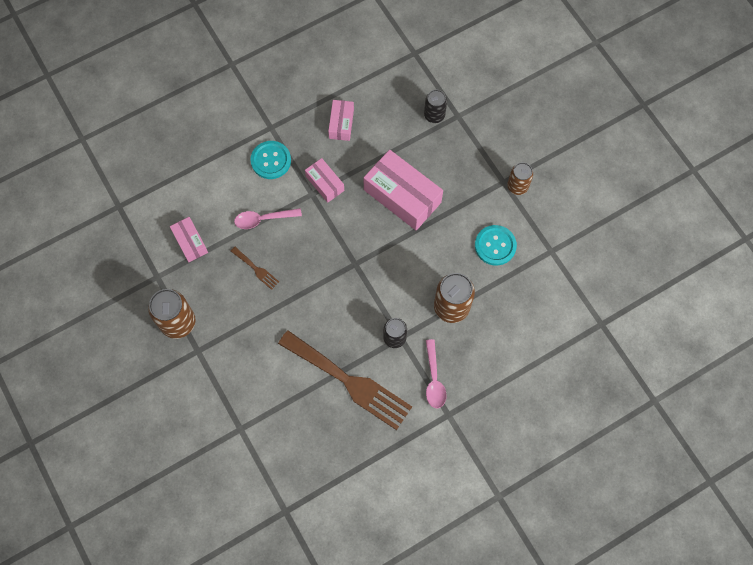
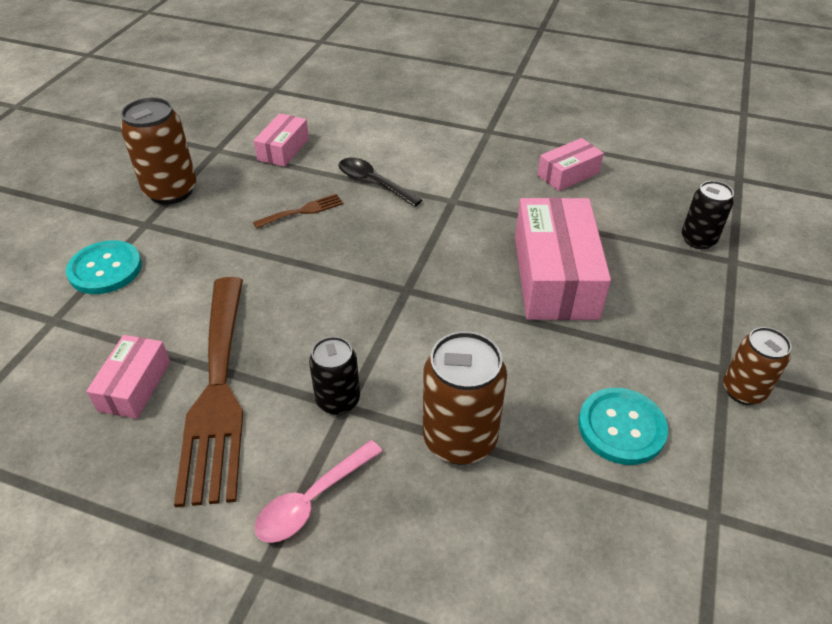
camera: 50 degrees right, 25 degrees down
brown fork [231,247,279,290] -> brown fork turned 120 degrees counterclockwise [253,194,343,229]
pink spoon [234,208,302,229] -> black spoon [338,158,422,207]
turquoise button [250,141,291,179] -> turquoise button moved to [66,240,142,294]
pink box [305,158,344,203] -> pink box moved to [86,335,170,419]

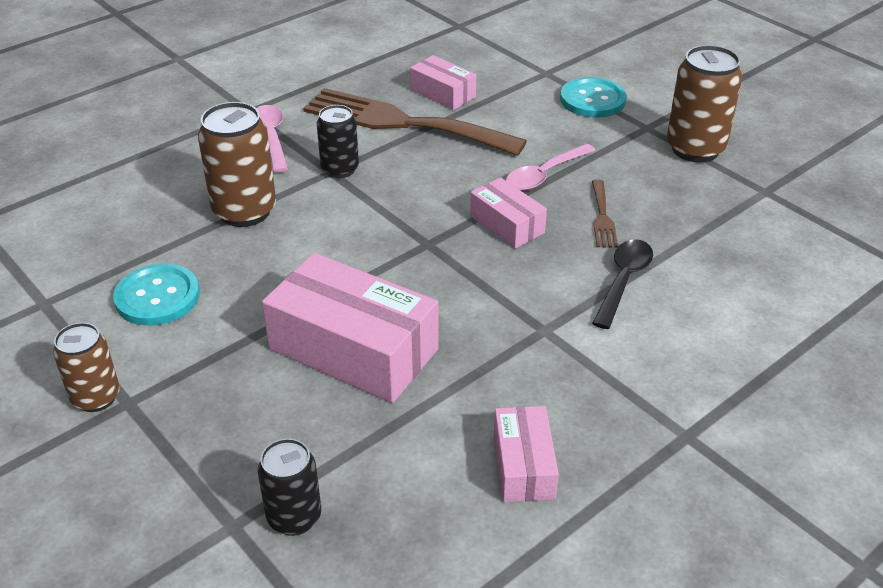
camera: 120 degrees right, 5 degrees down
pink box [254,113,309,167] -> pink box moved to [470,177,547,249]
black spoon [338,158,422,207] -> black spoon turned 45 degrees counterclockwise [592,239,653,329]
none -> pink spoon [506,144,595,191]

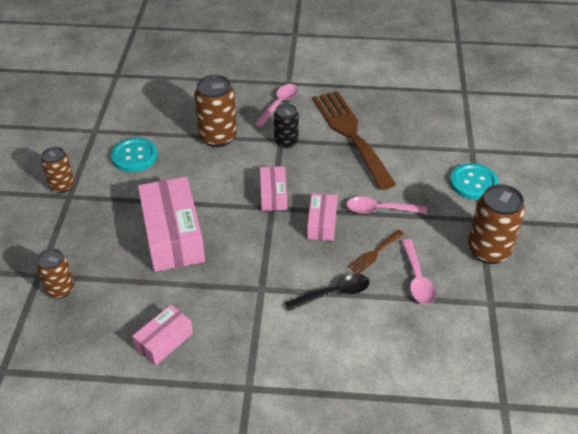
camera: 45 degrees right, 5 degrees up
black can [258,438,321,536] -> brown can [36,248,74,299]
pink box [410,55,476,110] -> pink box moved to [260,166,287,211]
none -> pink spoon [402,239,436,304]

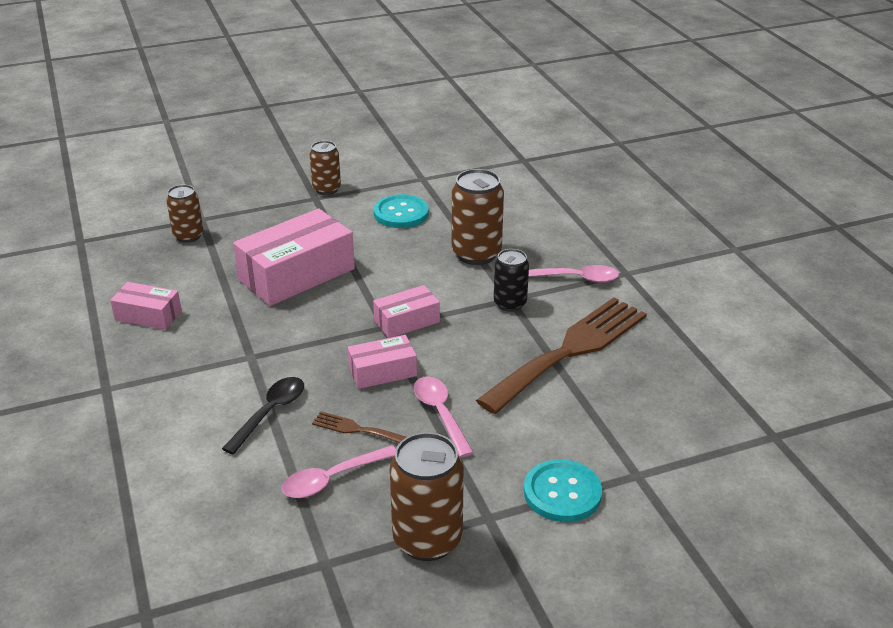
camera: 65 degrees right, 10 degrees down
black spoon [285,273,370,311] -> black spoon turned 105 degrees counterclockwise [222,377,304,454]

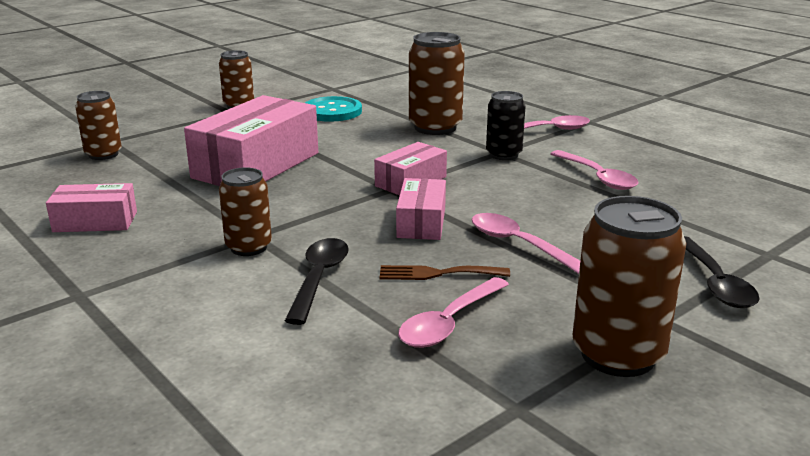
camera: 20 degrees left, 10 degrees down
pink box [348,335,417,389] -> pink box turned 45 degrees counterclockwise [396,178,446,240]
brown fork [476,297,647,414] -> pink spoon [551,150,639,190]
turquoise button [524,459,602,522] -> black spoon [684,236,760,308]
none -> brown can [219,167,272,256]

